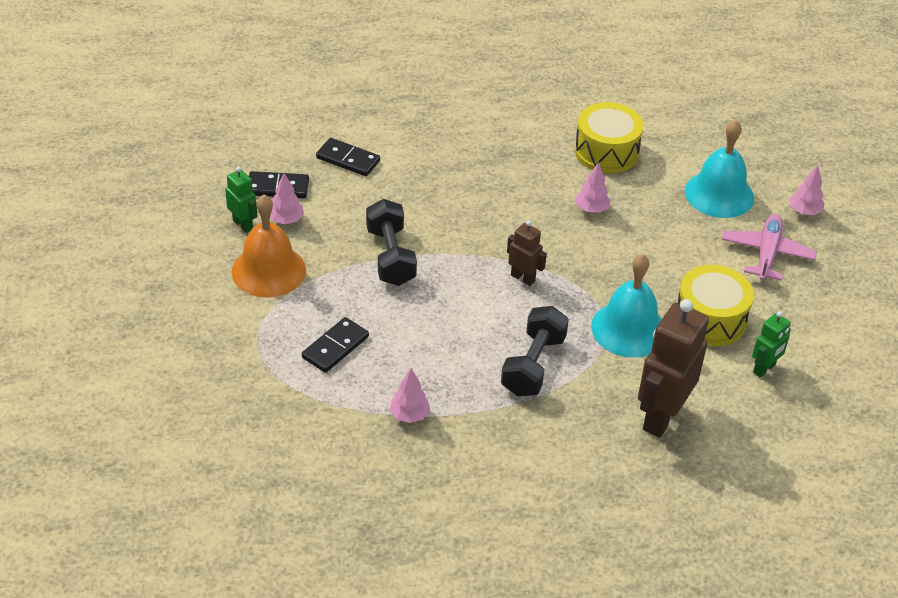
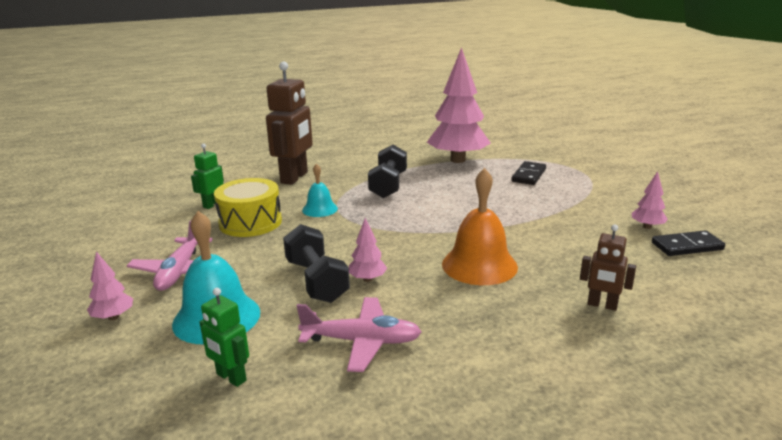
camera: 170 degrees right, 20 degrees down
green robot [225,166,258,233] -> green robot moved to [199,288,249,387]
orange bell [231,195,306,298] -> orange bell moved to [442,168,518,285]
black domino [316,138,380,176] -> none
black dumbbell [366,199,417,286] -> black dumbbell moved to [283,224,350,303]
pink tree [389,368,430,423] -> pink tree [427,47,491,163], size x2.41
brown robot [507,220,547,286] -> brown robot moved to [580,224,636,311]
yellow drum [574,102,644,173] -> pink plane [297,297,421,372]
turquoise bell [591,254,662,358] -> turquoise bell [302,163,338,217], size x0.57

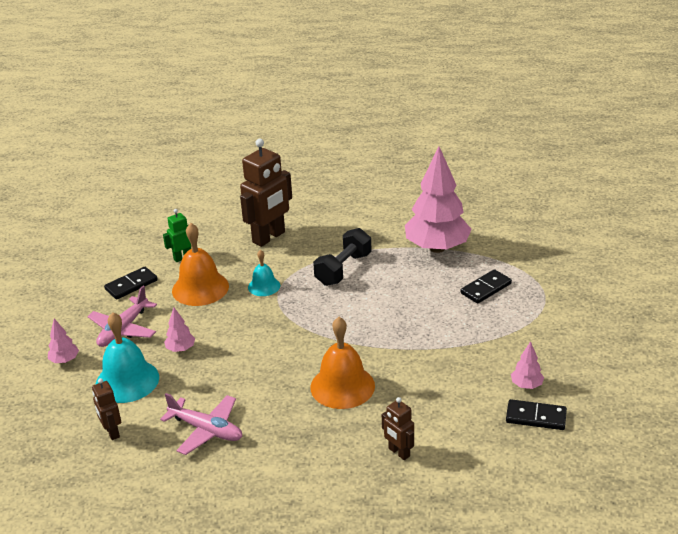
camera: 25 degrees right, 10 degrees up
green robot [199,288,249,387] -> brown robot [92,378,121,440]
yellow drum [214,178,282,237] -> orange bell [172,223,229,306]
black dumbbell [283,224,350,303] -> none
pink tree [349,218,387,282] -> pink tree moved to [164,307,195,352]
none -> black domino [104,267,158,299]

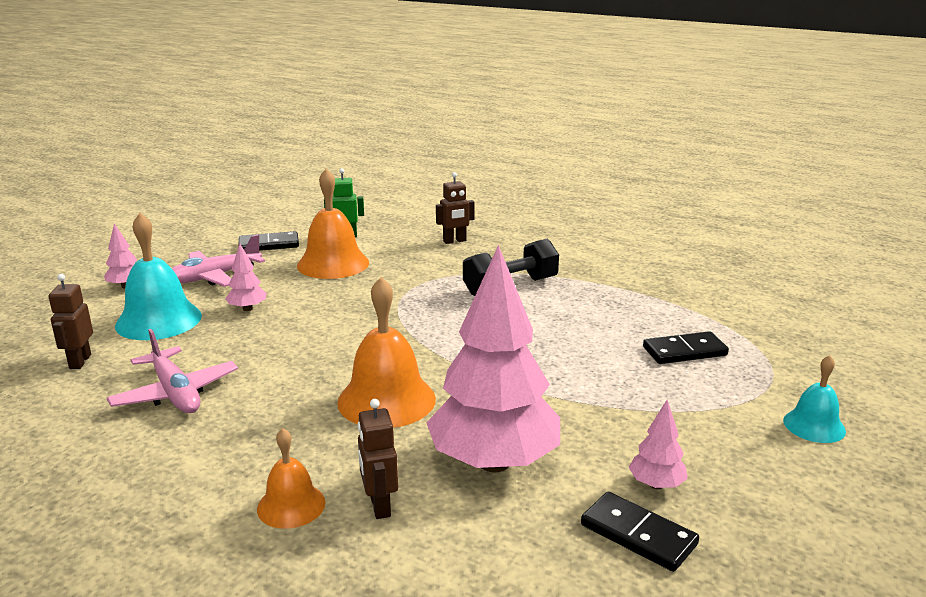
camera: 25 degrees right, 10 degrees down
brown robot [240,139,292,247] -> brown robot [436,172,475,244], size x0.51
turquoise bell [248,250,280,296] -> turquoise bell moved to [783,355,846,443]
pink tree [405,146,472,253] -> pink tree moved to [426,245,560,472]
none -> orange bell [257,428,325,529]

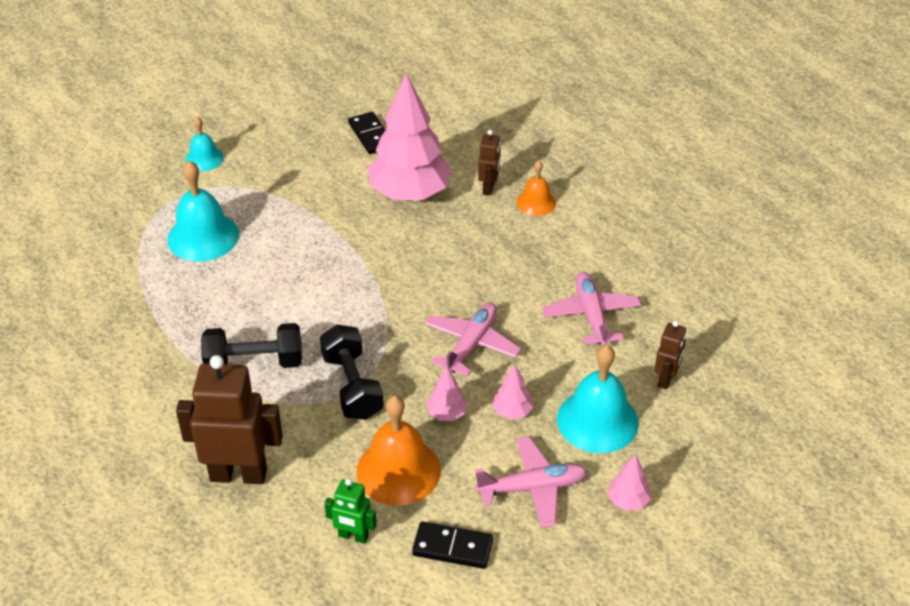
camera: 155 degrees left, 20 degrees up
orange bell [337,277,436,428] -> none
brown robot [436,172,475,244] -> brown robot [176,355,283,484], size x1.97
pink tree [628,400,688,489] -> pink tree moved to [427,367,468,421]
black domino [643,331,729,364] -> turquoise bell [167,161,239,262]
none -> black dumbbell [320,324,384,420]
none -> pink plane [425,302,521,376]

